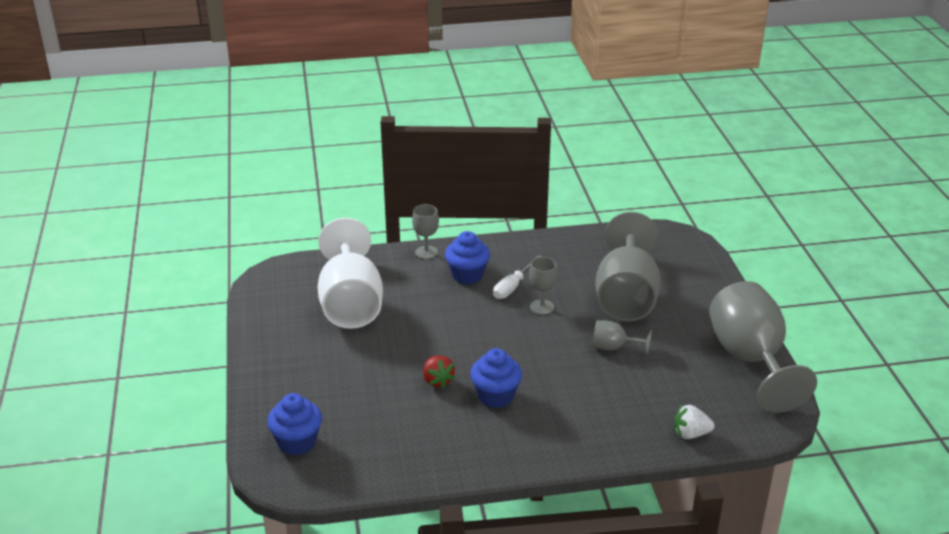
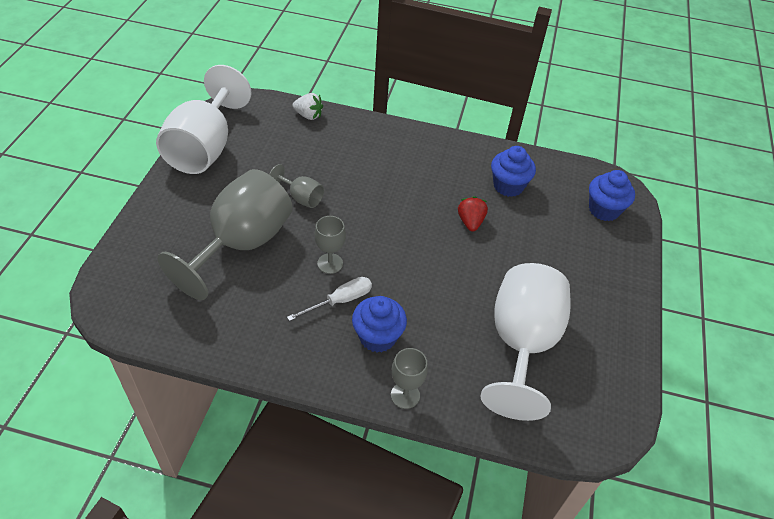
camera: 160 degrees left, 15 degrees up
blue cupcake [470,348,522,408] -> blue cupcake moved to [491,146,536,197]
grey goblet [709,281,817,413] -> white goblet [156,65,252,174]

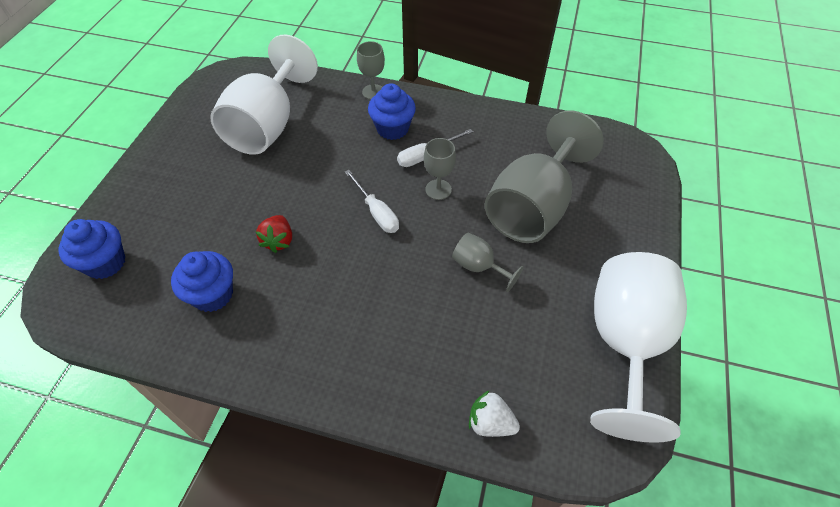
camera: 175 degrees left, 5 degrees up
none -> white screwdriver [345,170,399,233]

